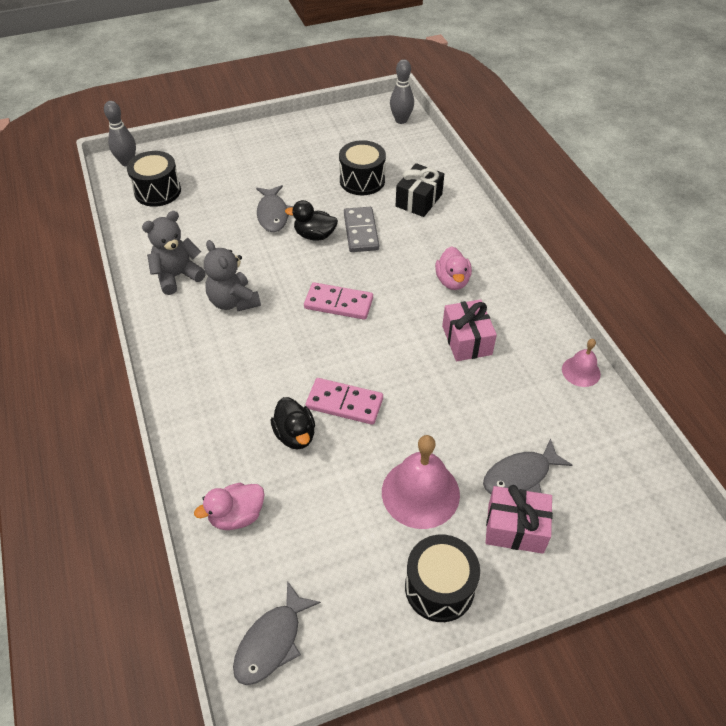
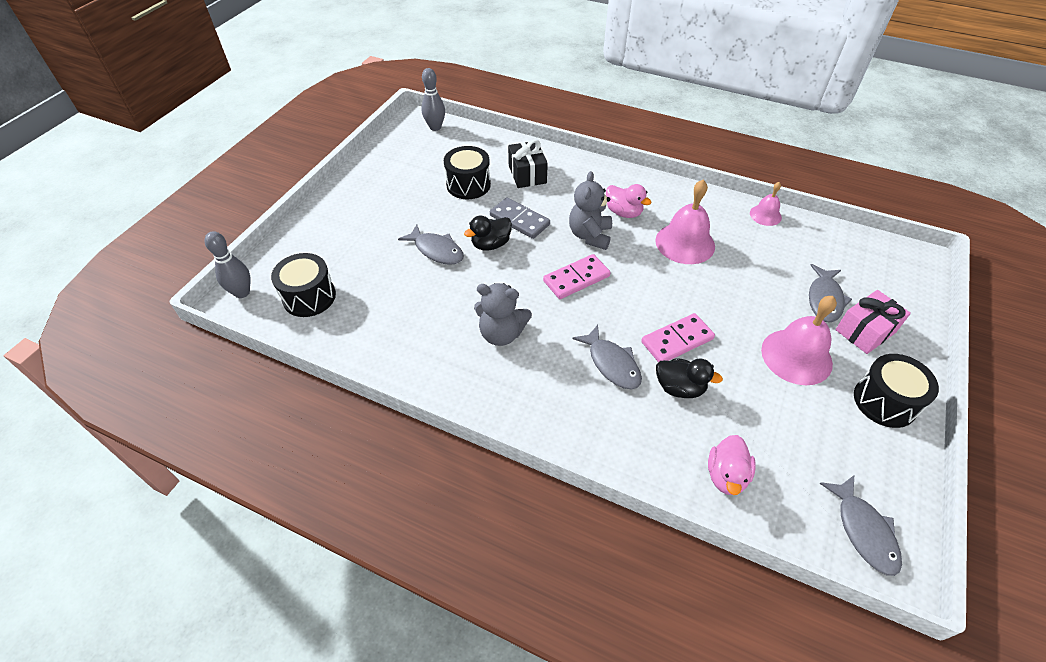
camera: 45 degrees left, 0 degrees up
grey teddy bear [142,211,206,295] -> grey teddy bear moved to [569,171,612,250]
pink gift [442,299,497,361] -> pink bell [655,180,715,264]
none -> grey fish [572,325,642,389]

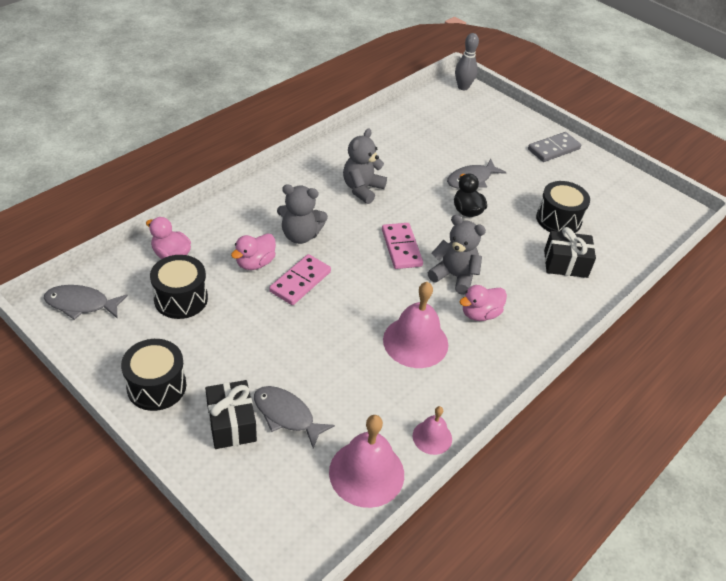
camera: 105 degrees right, 5 degrees down
black drum [271,253,336,317] -> black drum moved to [150,255,208,319]
grey bowling pin [421,68,445,131] -> none
grey domino [490,197,550,239] -> grey domino moved to [528,132,581,162]
grey fish [572,325,642,389] -> grey teddy bear [277,184,328,244]
pink domino [641,313,715,362] -> pink domino turned 45 degrees clockwise [269,254,331,305]
black duck [656,358,723,398] -> pink duck [231,233,276,270]
pink bell [761,296,837,385] -> pink bell moved to [329,415,404,508]
pink gift [835,290,911,354] -> black gift [205,380,257,449]

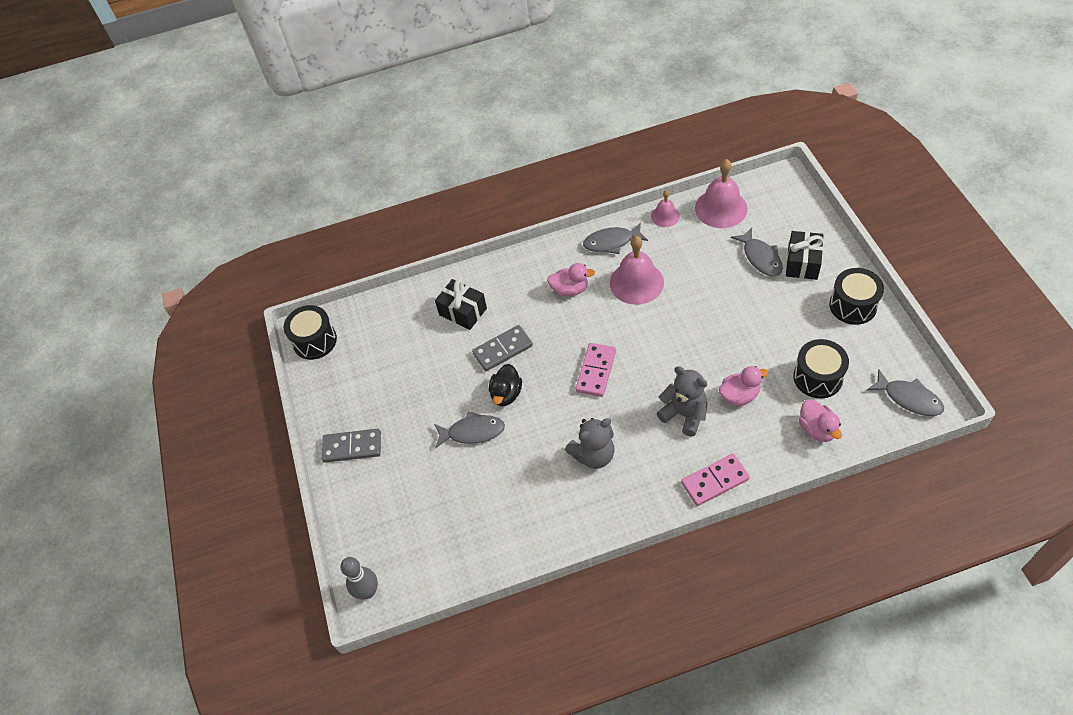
camera: 140 degrees left, 10 degrees up
pink domino [269,254,331,305] -> pink domino moved to [681,454,750,506]
grey teddy bear [428,215,486,295] -> none
black drum [536,181,590,233] -> black drum moved to [284,305,337,360]
none -> grey domino [472,325,533,371]
none -> grey fish [583,222,648,254]

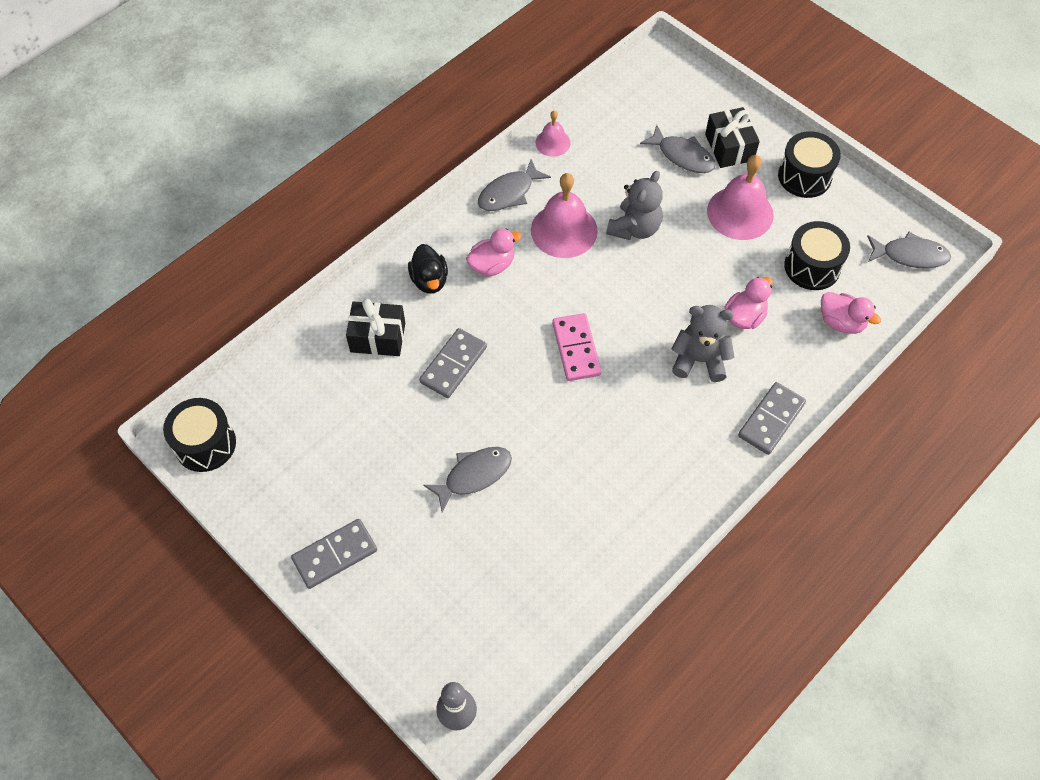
camera: 35 degrees left, 5 degrees up
black duck [489,364,522,406] -> black duck moved to [408,244,448,294]
grey teddy bear [565,418,615,469] -> grey teddy bear moved to [606,171,663,240]
pink domino [681,454,750,506] -> grey domino [738,382,806,455]
pink bell [695,159,748,228] -> pink bell moved to [707,155,774,240]

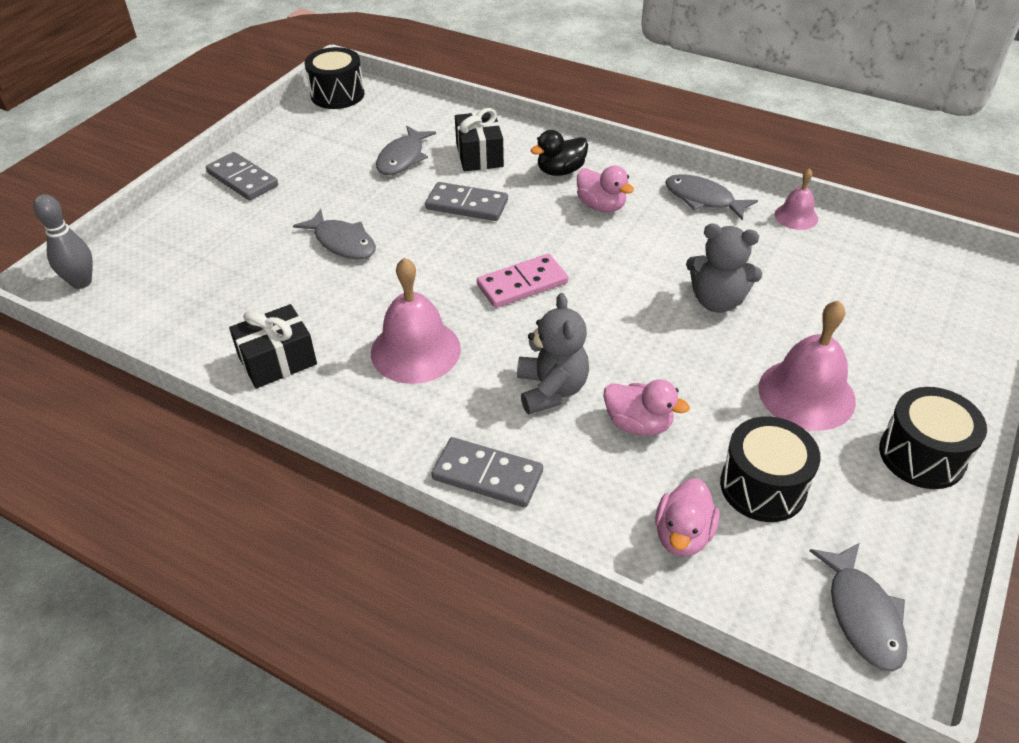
camera: 75 degrees right, 15 degrees down
pink bell [531,173,598,258] -> pink bell moved to [371,257,461,384]
grey fish [640,125,716,173] -> grey fish moved to [376,126,436,175]
black gift [705,107,760,168] -> black gift moved to [229,304,317,388]

